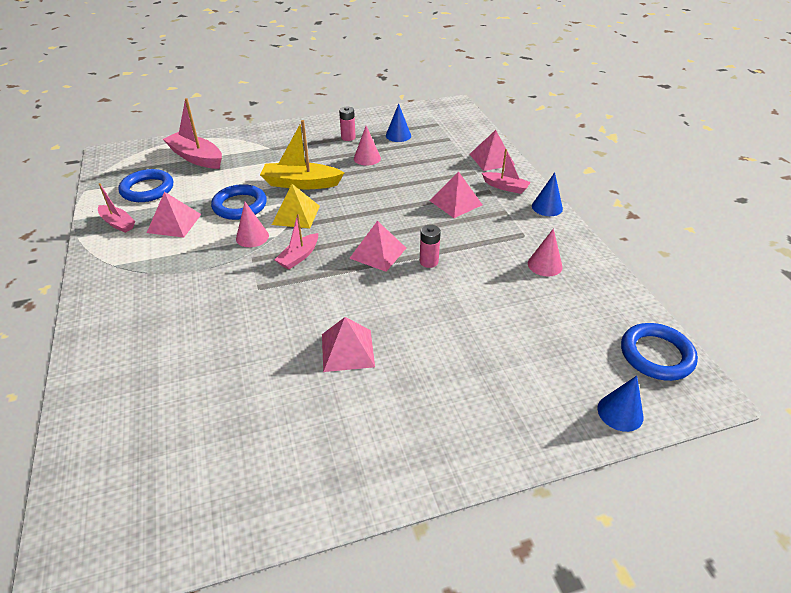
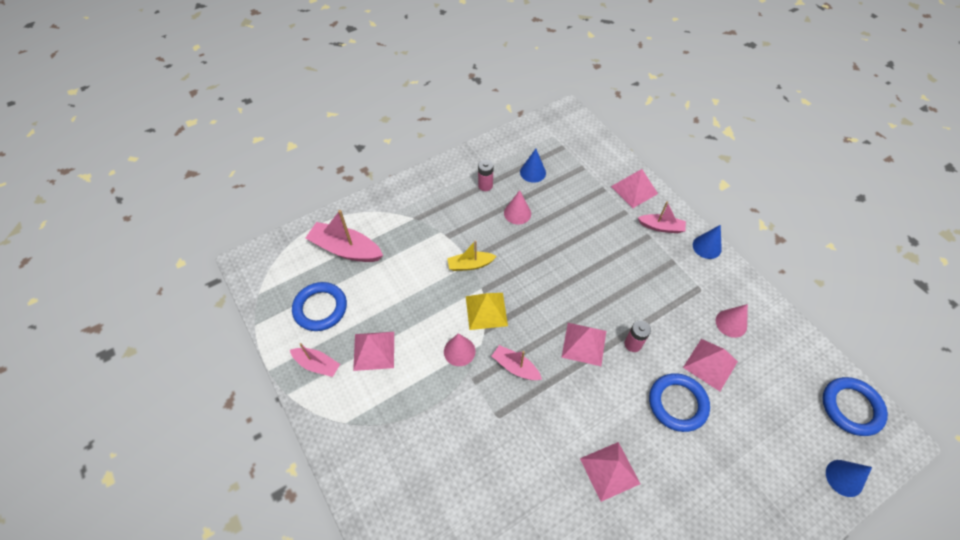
camera: 15 degrees left, 15 degrees up
blue ring [211,184,267,220] -> blue ring moved to [649,373,710,432]
yellow boat [260,120,344,189] -> yellow boat [447,240,497,271], size x0.60
pink boat [275,214,318,269] -> pink boat turned 105 degrees clockwise [492,345,542,380]
pink pyramid [429,172,482,218] -> pink pyramid moved to [683,339,738,391]

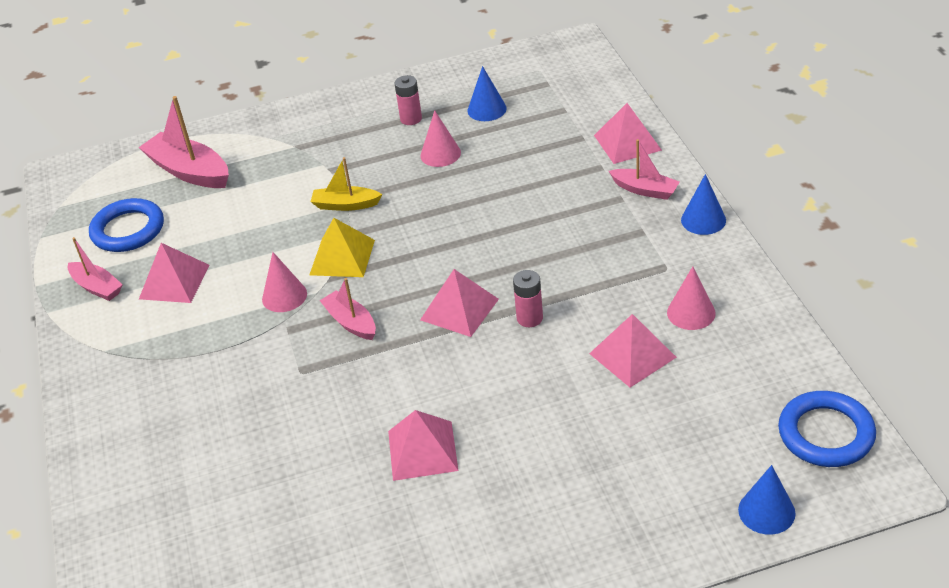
camera: 20 degrees right, 15 degrees down
blue ring [649,373,710,432] -> none

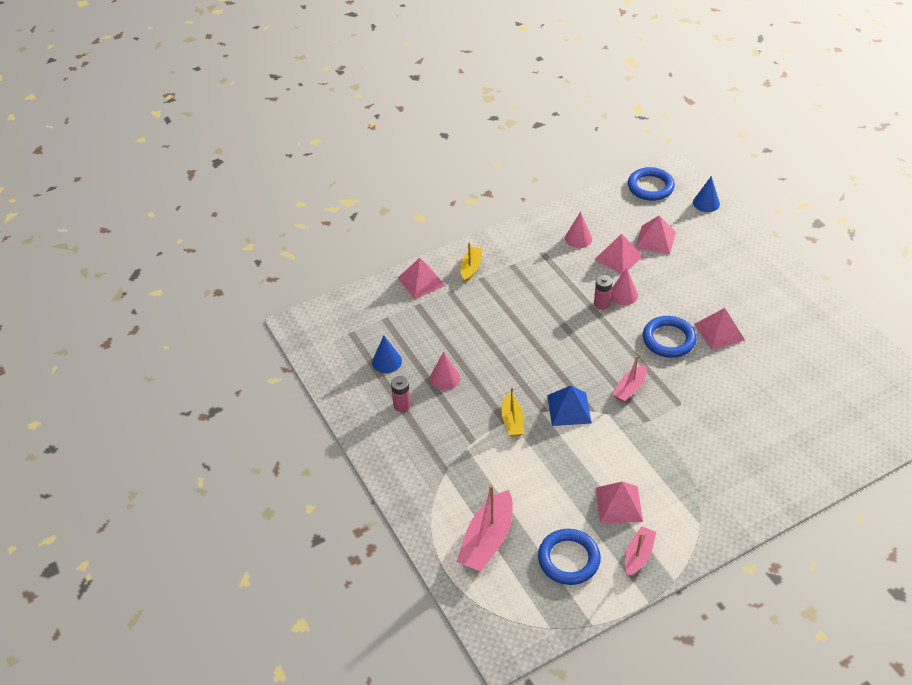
camera: 105 degrees left, 5 degrees up
pink cone [262,252,307,312] -> pink cone moved to [611,268,638,305]
yellow pyramid [309,218,375,277] -> blue pyramid [547,386,591,426]
pink pyramid [420,269,499,337] -> pink pyramid moved to [636,216,676,254]
pink boat [609,139,680,200] -> yellow boat [460,242,483,282]
blue cone [681,174,726,235] -> none
none -> blue ring [643,316,697,358]

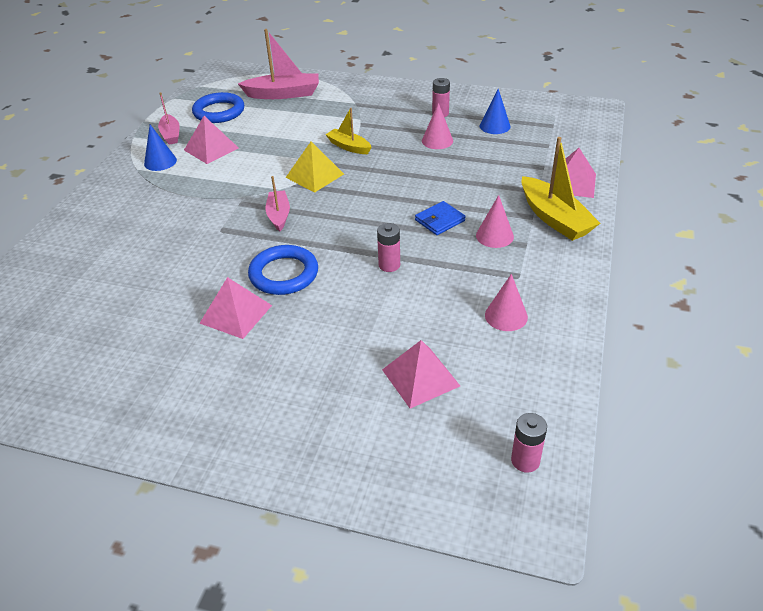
camera: 135 degrees right, 5 degrees down
pink boat [457,485,513,571] -> pink boat turned 105 degrees clockwise [238,29,319,99]
yellow boat [460,242,483,282] -> yellow boat [522,137,600,241], size x1.67
blue pyramid [547,386,591,426] -> yellow pyramid [285,141,344,193]
pink pyramid [594,234,643,275] -> none
pink cone [611,268,638,305] -> pink cone moved to [476,195,514,248]
blue ring [628,167,675,201] -> pink battery [511,413,547,472]
blue cone [693,176,720,212] -> blue cone moved to [144,125,177,171]
none -> blue wallet [415,201,466,235]

